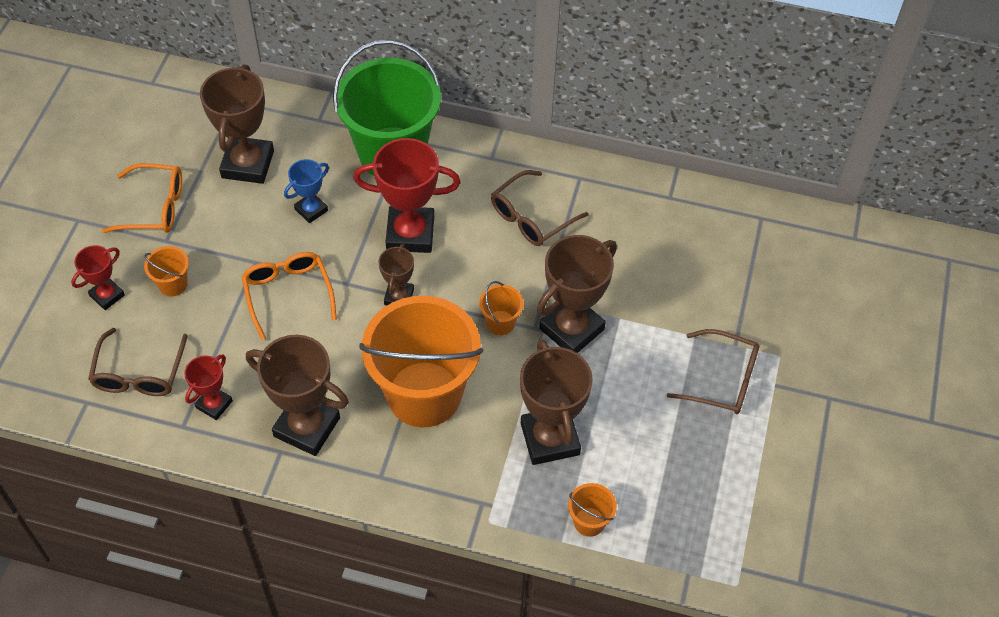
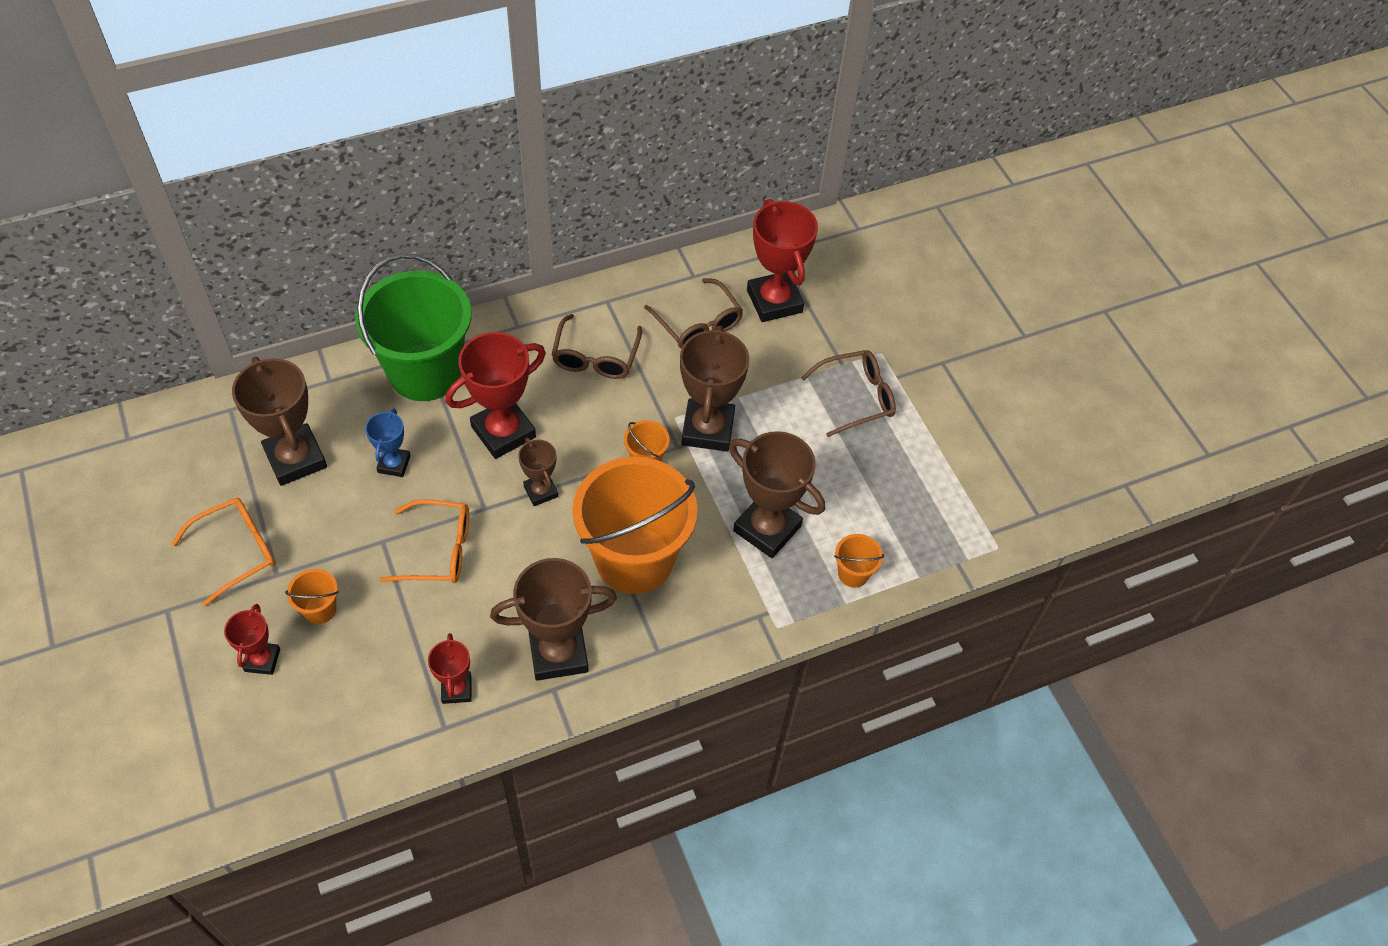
camera: 40 degrees left, 0 degrees up
brown glasses [88,328,188,396] -> brown glasses moved to [644,278,743,349]
orange glasses [242,252,337,340] -> orange glasses turned 150 degrees clockwise [380,499,469,583]
none -> red trophy [747,199,818,322]

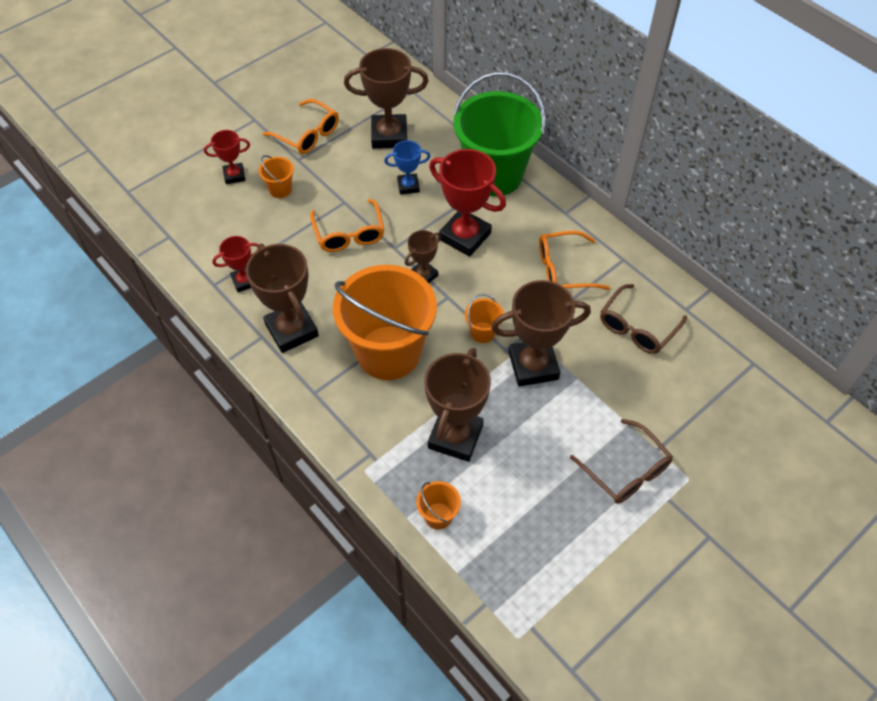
camera: 75 degrees right, 0 degrees up
brown trophy [232,357,327,486] -> brown trophy turned 45 degrees clockwise [344,48,429,149]
brown glasses [552,314,642,379] -> orange glasses [539,231,610,290]
red trophy [747,199,818,322] -> none

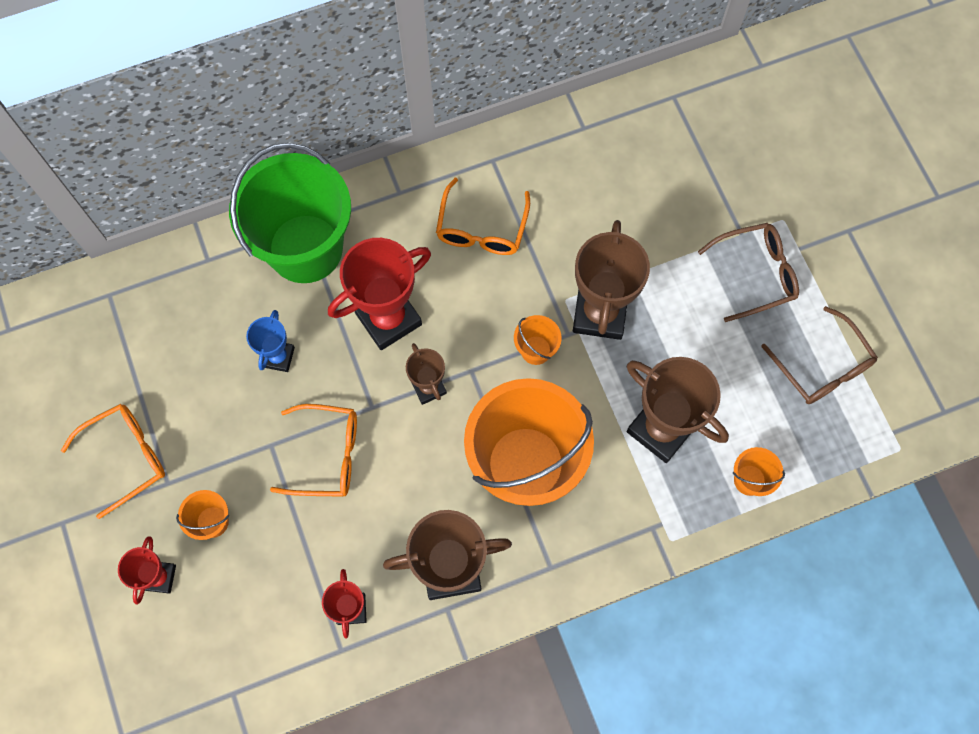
camera: 70 degrees left, 15 degrees up
brown trophy [344,48,429,149] -> none
brown glasses [600,284,687,354] -> brown glasses moved to [761,306,878,404]

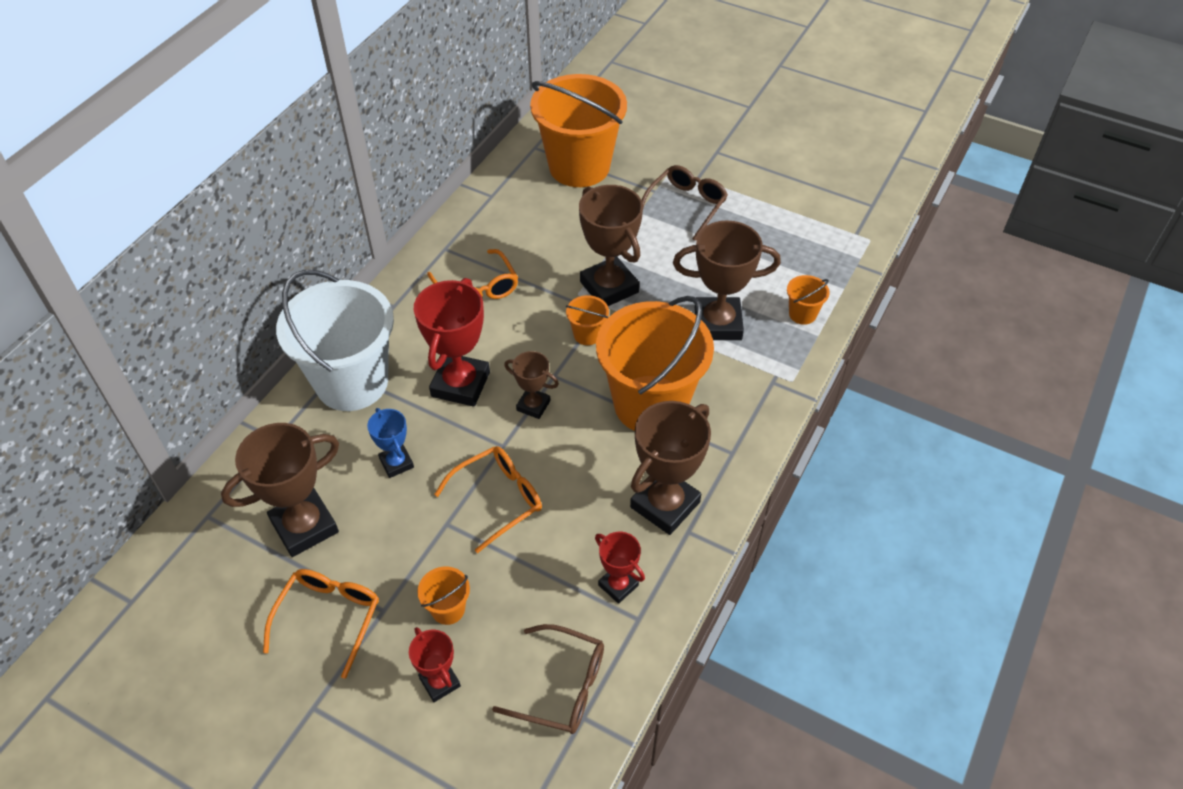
camera: 40 degrees left, 20 degrees down
green bucket [229,143,351,283] -> white bucket [276,270,394,411]
brown glasses [761,306,878,404] -> brown glasses moved to [492,624,604,734]
none -> brown trophy [221,423,339,557]
none -> orange bucket [530,74,627,187]

